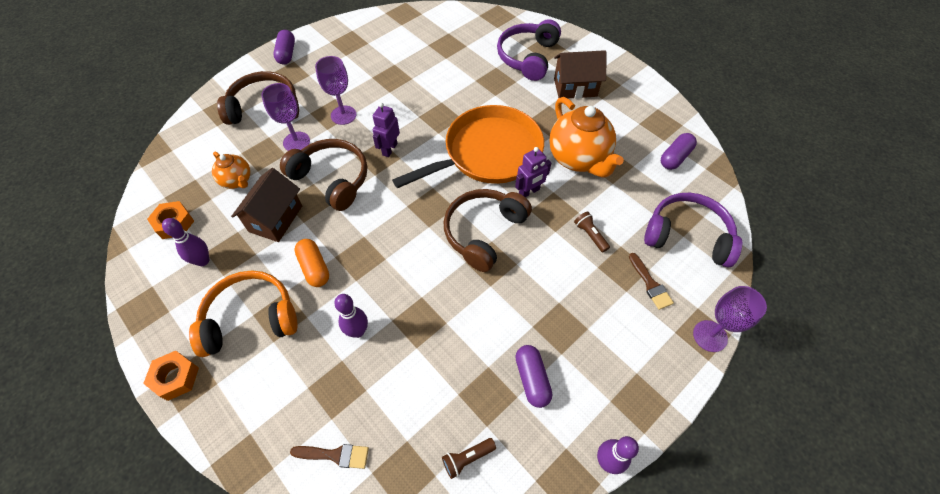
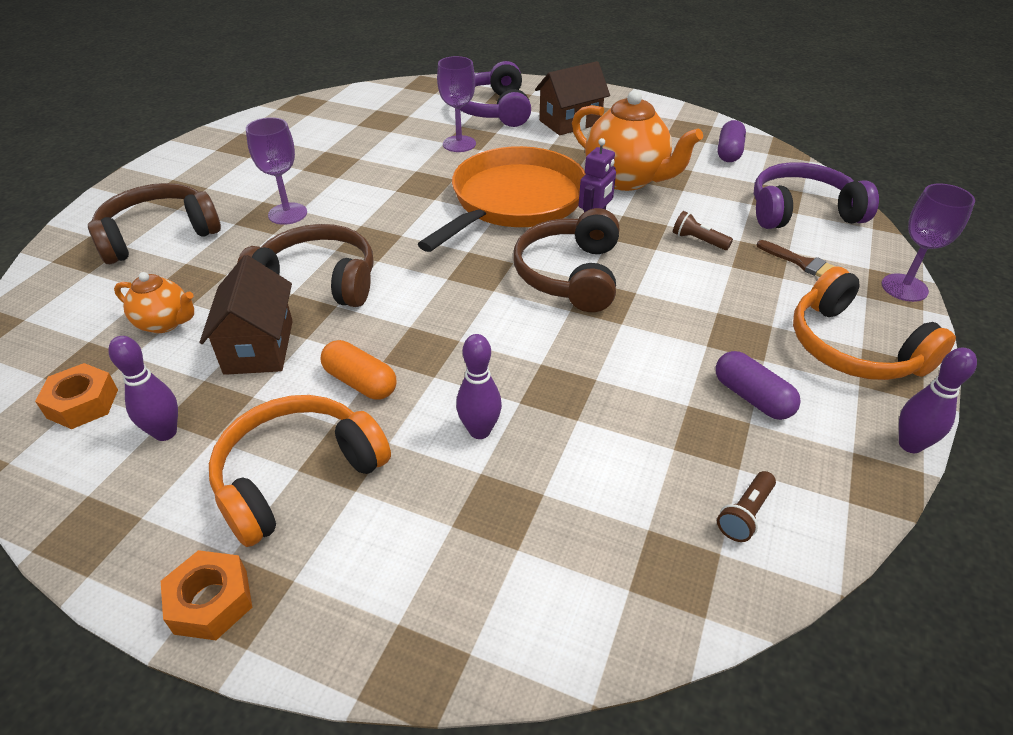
camera: 25 degrees left, 15 degrees down
purple goblet [261,83,310,151] -> purple goblet moved to [437,56,476,152]
purple capsule [273,30,295,64] -> none
brown brush [290,444,369,469] -> none
purple robot [373,103,400,157] -> none
none -> orange headphones [793,267,956,380]

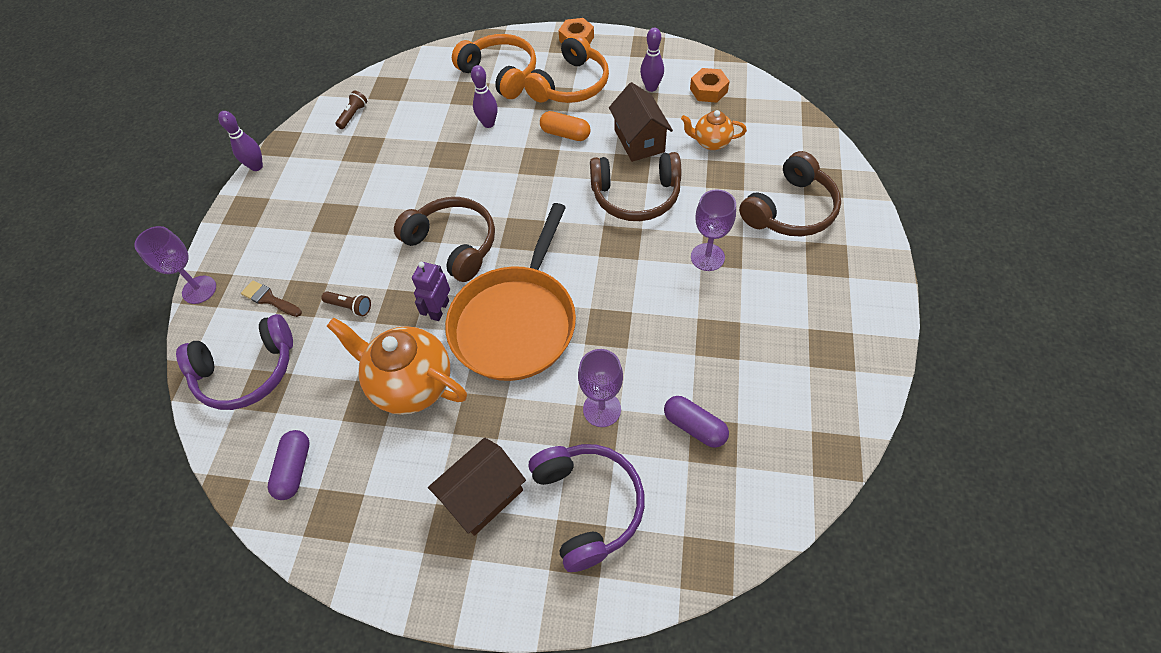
camera: 170 degrees right, 15 degrees up
brown headphones [513,208,619,312] -> brown headphones turned 45 degrees counterclockwise [394,197,495,282]
purple capsule [715,351,801,420] -> purple capsule moved to [664,396,729,448]
orange headphones [793,267,956,380] -> orange headphones moved to [452,34,536,99]

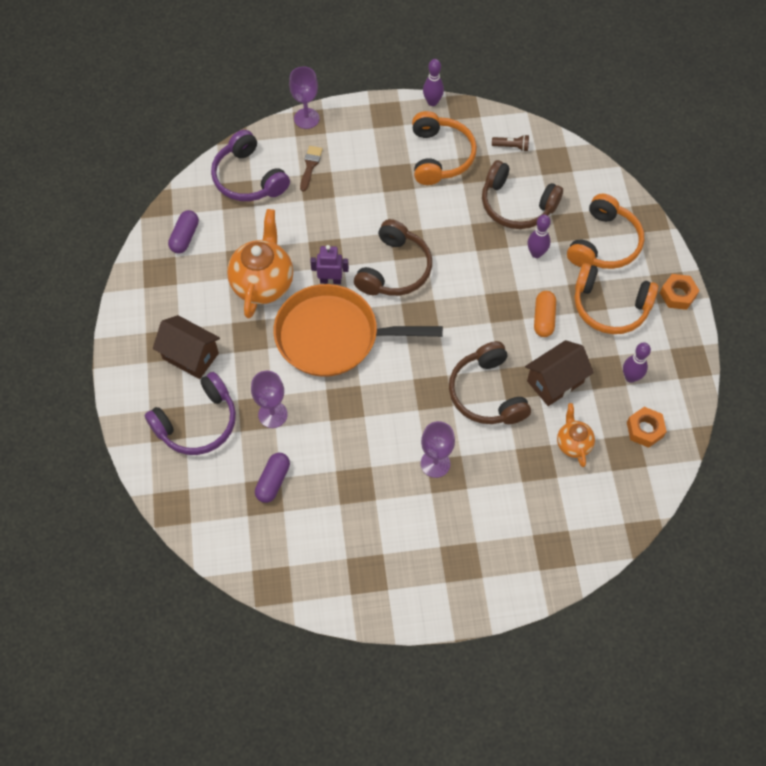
camera: 70 degrees right, 5 degrees up
purple capsule [268,430,310,500] -> purple capsule turned 60 degrees counterclockwise [168,210,199,254]
brown flashlight [321,291,371,316] -> none
brown headphones [739,151,841,237] -> brown headphones moved to [482,160,563,229]
none -> orange headphones [412,111,477,185]

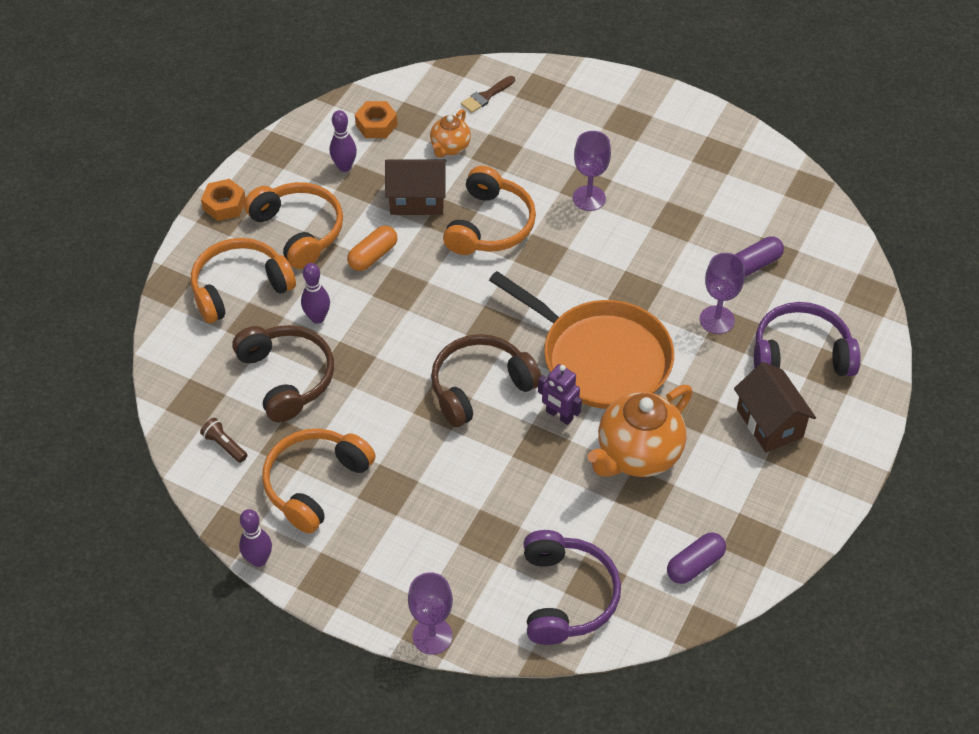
camera: 145 degrees left, 10 degrees down
brown brush [300,146,323,192] -> brown brush moved to [461,76,515,113]
brown headphones [449,341,531,424] -> orange headphones [443,166,536,255]

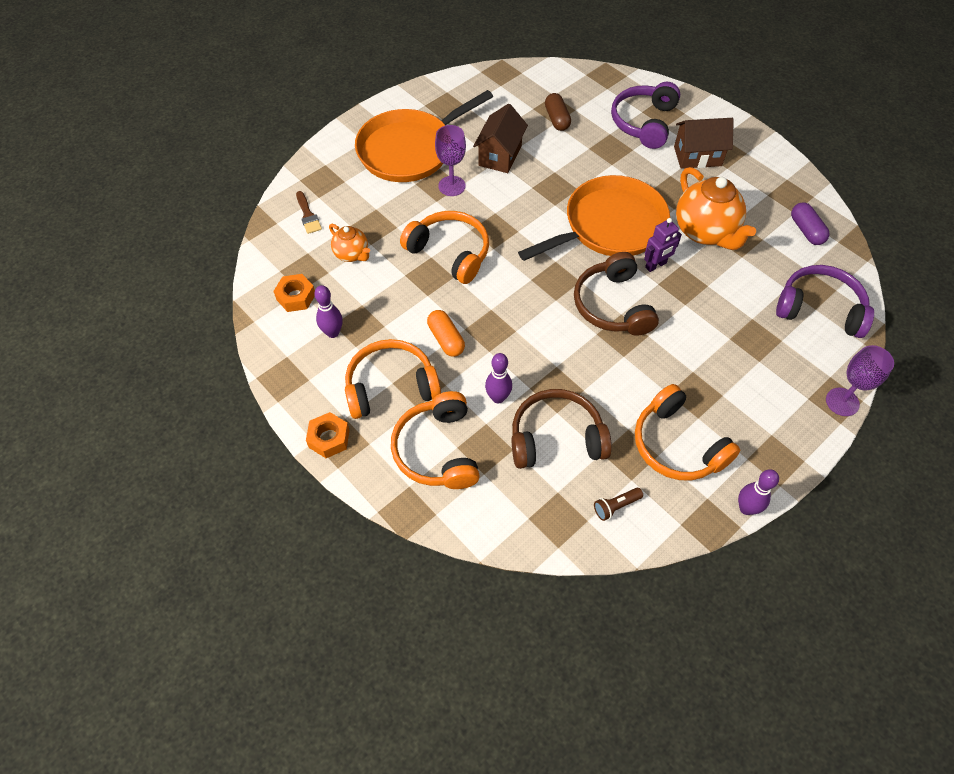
camera: 70 degrees left, 5 degrees up
brown house [385,159,447,215] -> brown house moved to [473,104,528,173]
purple goblet [700,253,745,334] -> none
purple capsule [735,237,784,276] -> brown capsule [545,93,571,131]
none -> orange pan [355,90,493,182]

